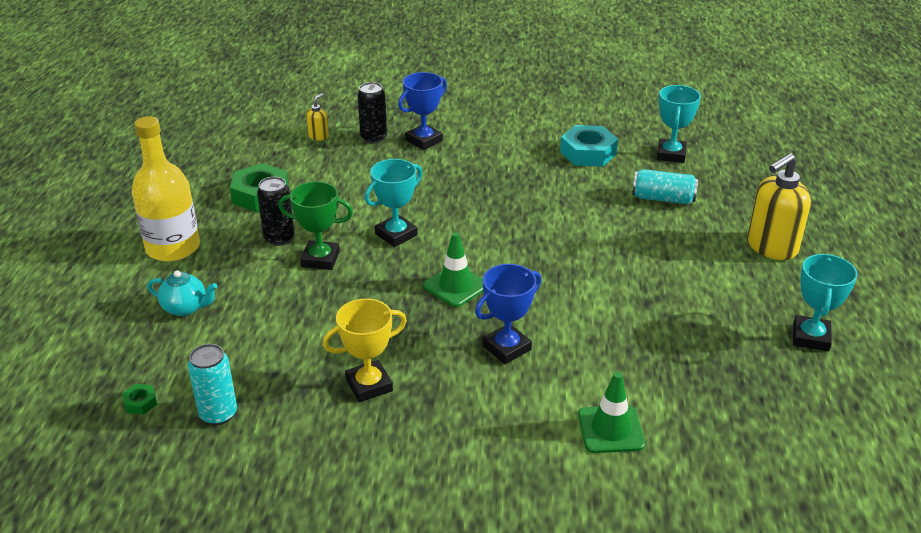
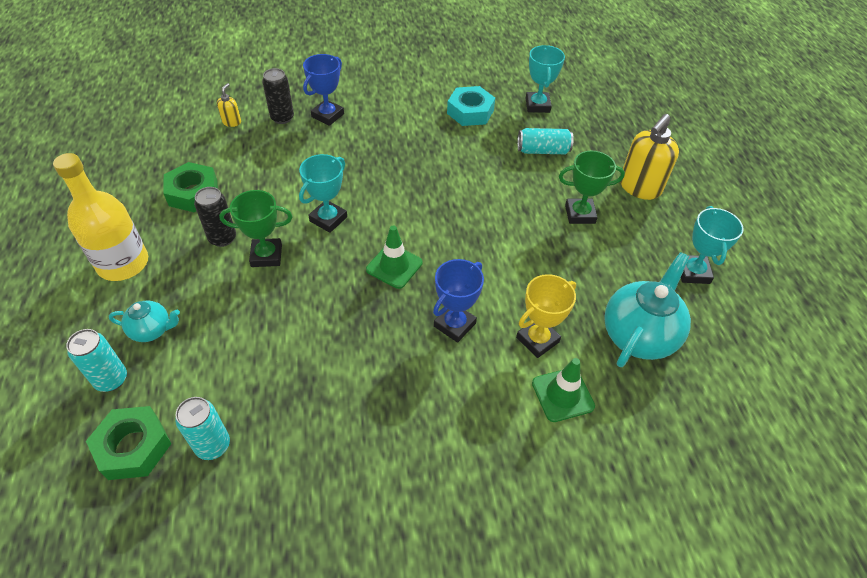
camera: 15 degrees left, 15 degrees up
green nut [122,384,157,414] -> green nut [86,406,172,480], size x2.23
yellow trophy [323,298,407,402] -> yellow trophy moved to [516,274,576,358]
none -> turquoise can [66,329,127,392]
none -> green trophy [559,151,625,224]
none -> turquoise teapot [604,252,691,367]

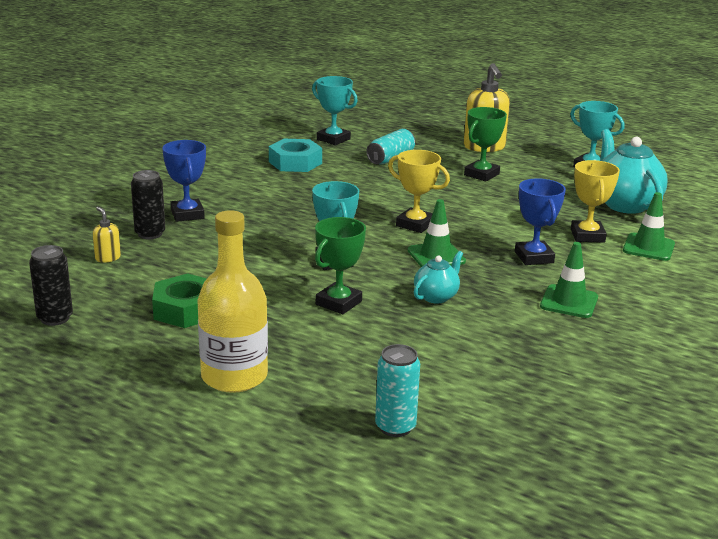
camera: 50 degrees left, 25 degrees down
green nut [86,406,172,480] -> none
turquoise teapot [109,301,180,342] -> turquoise teapot moved to [414,251,463,304]
turquoise can [175,397,230,460] -> none
black can [194,187,236,247] -> black can moved to [29,245,73,326]
none -> yellow trophy [388,150,450,233]
none -> green traffic cone [540,242,598,318]

